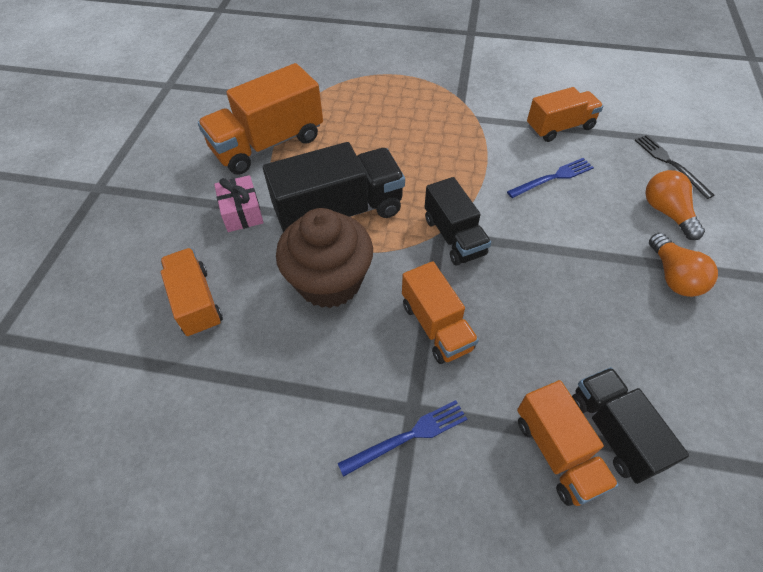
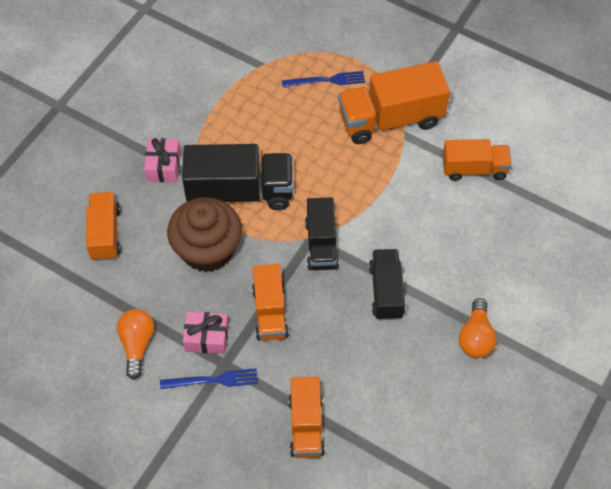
camera: 20 degrees right, 5 degrees up
orange truck [198,63,323,175] -> orange truck moved to [338,61,450,144]
blue fork [507,158,594,198] -> blue fork moved to [282,71,365,87]
black truck [572,367,689,484] -> black truck moved to [369,249,405,320]
black fork [635,135,715,199] -> none
orange light bulb [645,170,705,240] -> orange light bulb moved to [117,309,154,380]
none -> pink gift [183,312,229,354]

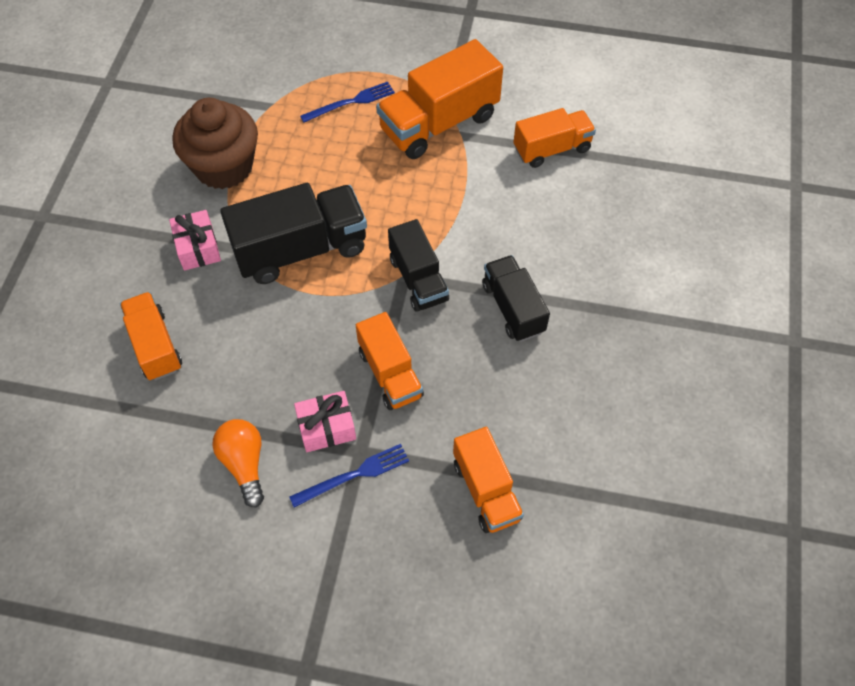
camera: 20 degrees left, 0 degrees up
brown cupcake [167,197,242,272] -> brown cupcake moved to [172,98,258,189]
orange light bulb [459,298,497,358] -> none

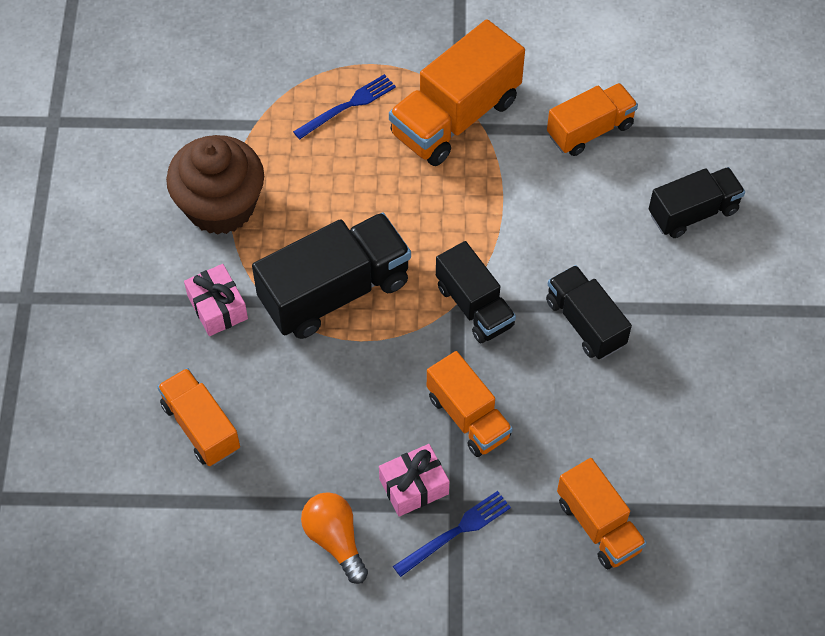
camera: 10 degrees left, 0 degrees up
none -> black truck [649,167,745,238]

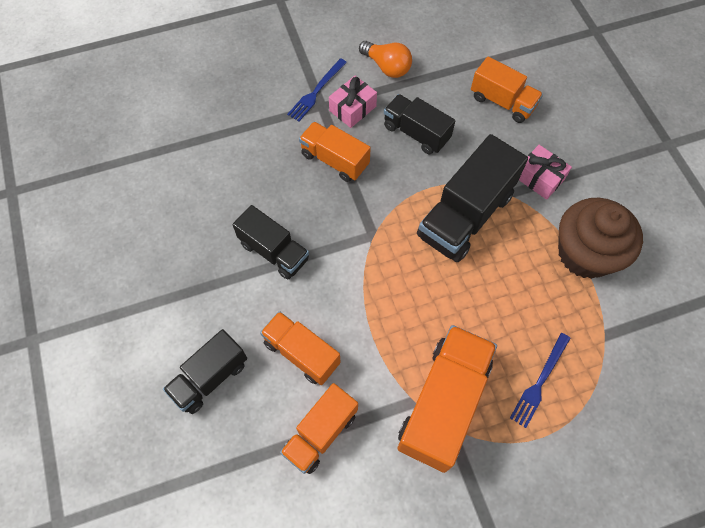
camera: 160 degrees right, 5 degrees up
black truck [436,241,516,343] -> black truck moved to [384,94,455,155]
orange truck [557,458,647,569] -> orange truck moved to [260,311,341,385]

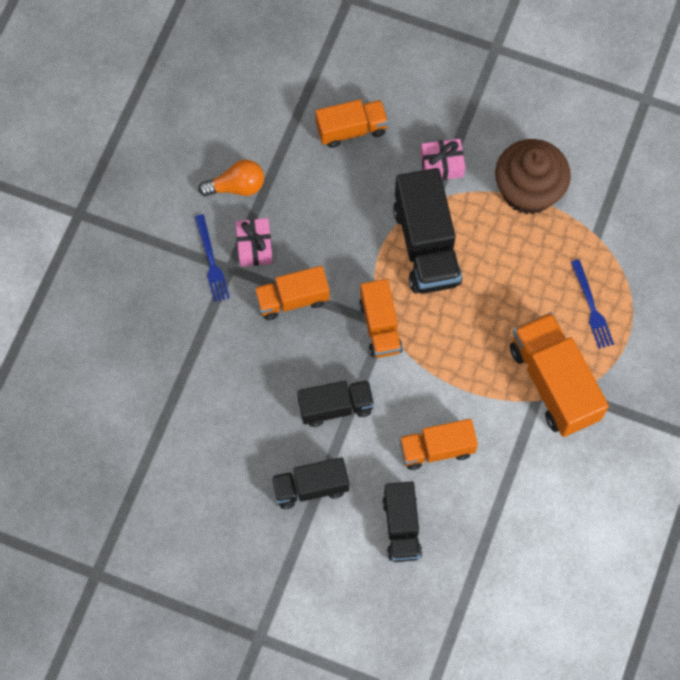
camera: 50 degrees left, 5 degrees up
orange truck [280,383,358,474] -> orange truck moved to [359,279,403,358]
black truck [384,94,455,155] -> black truck moved to [271,457,349,509]

